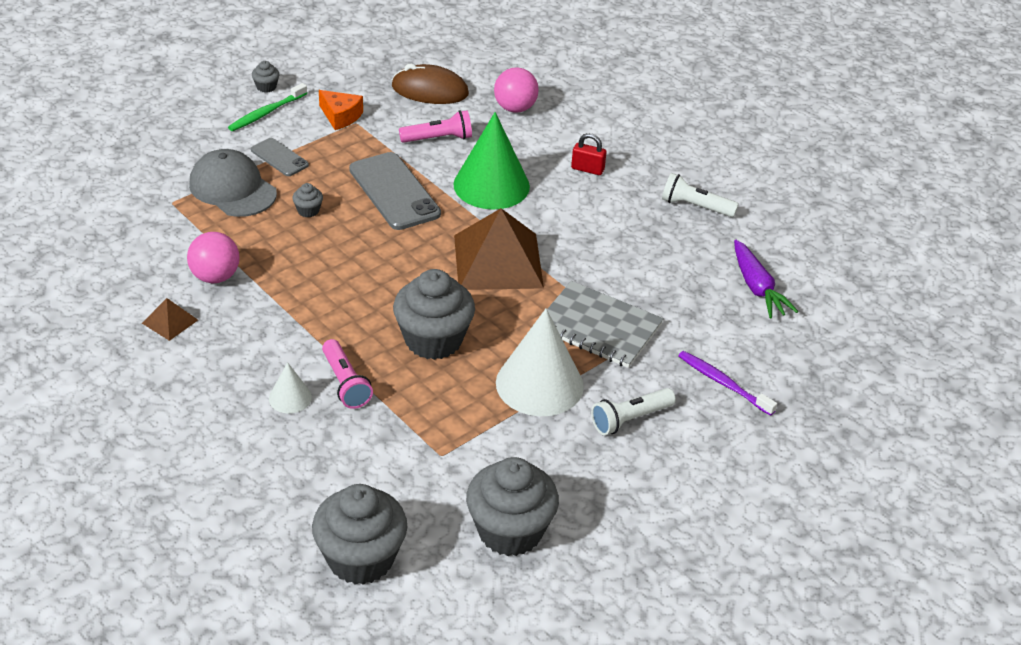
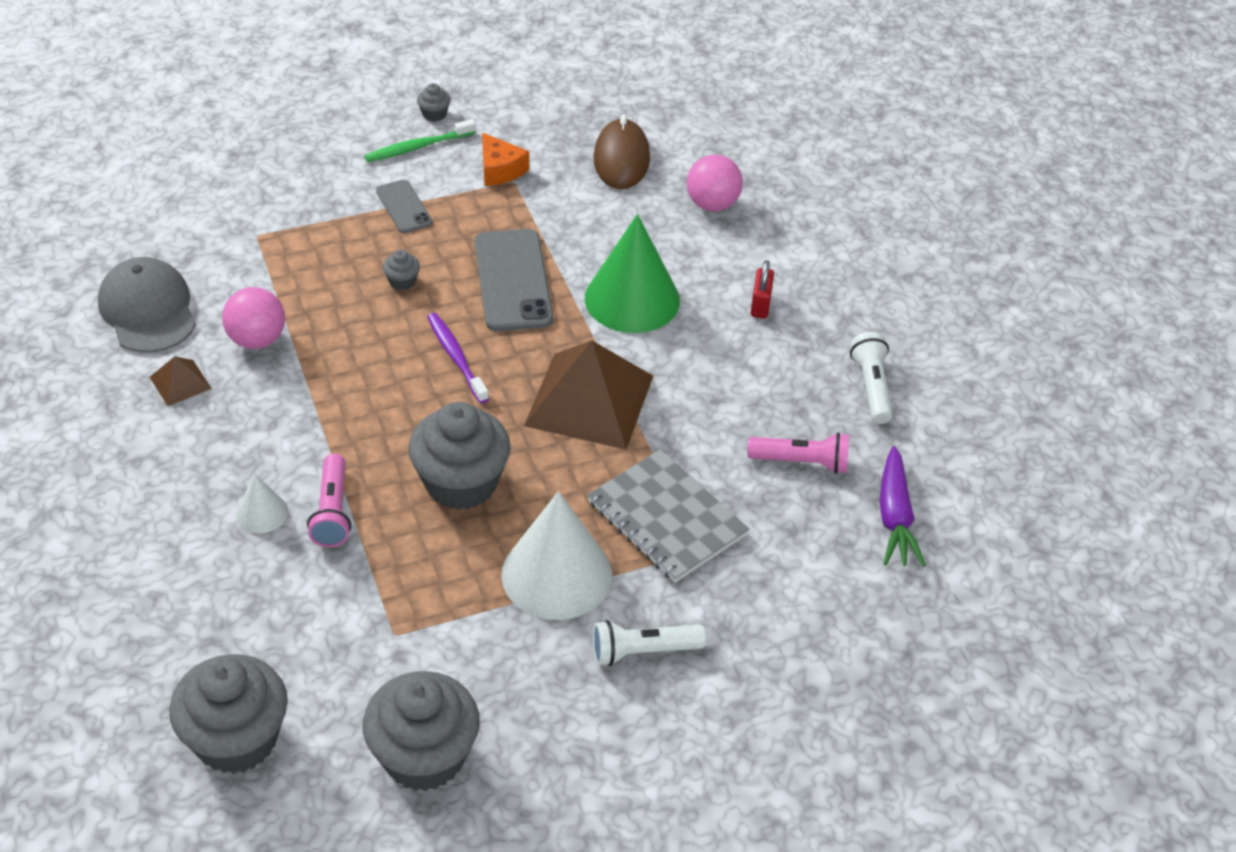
camera: 20 degrees right, 5 degrees up
grey cap [189,149,277,217] -> grey cap moved to [98,257,196,353]
brown mouse [392,64,469,104] -> brown mouse turned 60 degrees clockwise [593,115,650,189]
pink flashlight [399,110,472,143] -> pink flashlight moved to [747,432,849,474]
red padlock [571,133,606,175] -> red padlock turned 60 degrees clockwise [751,260,774,318]
white flashlight [662,173,739,217] -> white flashlight turned 45 degrees clockwise [850,332,893,424]
purple toothbrush [678,351,777,416] -> purple toothbrush moved to [427,313,489,403]

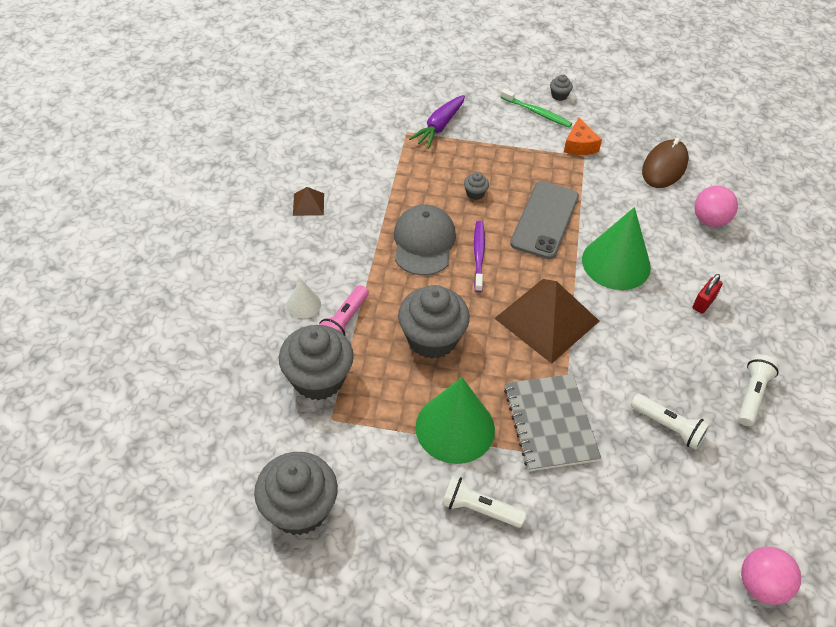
camera: 30 degrees right, 5 degrees up
grey cap [98,257,196,353] -> grey cap moved to [394,205,456,276]
grey cupcake [169,654,288,774] -> grey cupcake moved to [279,325,354,401]
pink ball [222,287,285,349] -> pink ball moved to [741,547,801,605]
green toothbrush [364,119,476,162] -> green toothbrush turned 150 degrees counterclockwise [501,89,572,128]
grey phone [376,180,432,233] -> none
white cone [501,491,612,620] -> green cone [415,377,495,464]
pink flashlight [747,432,849,474] -> white flashlight [631,394,710,450]
purple carrot [879,446,926,567] -> purple carrot moved to [409,95,465,148]

